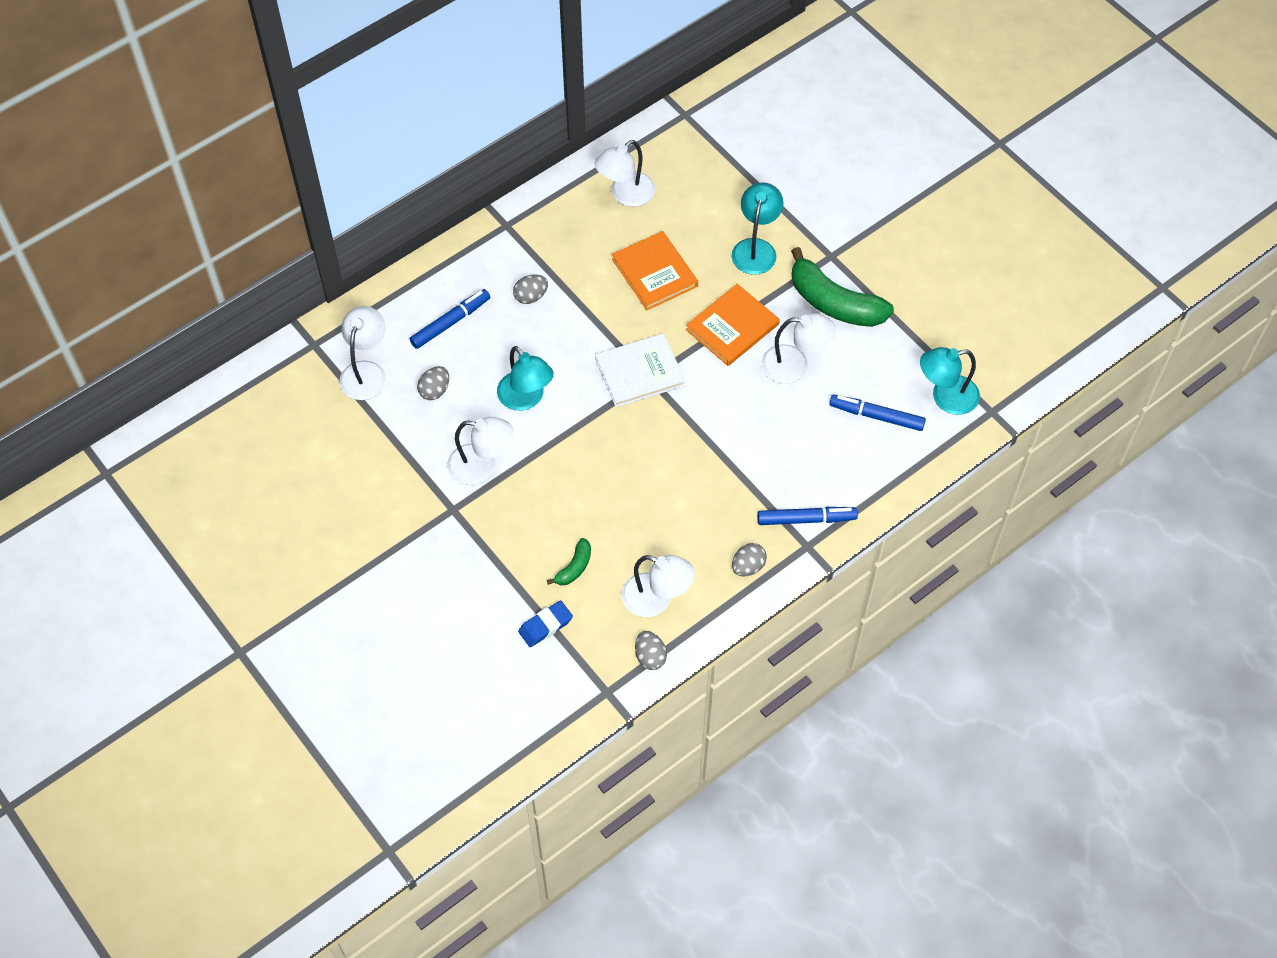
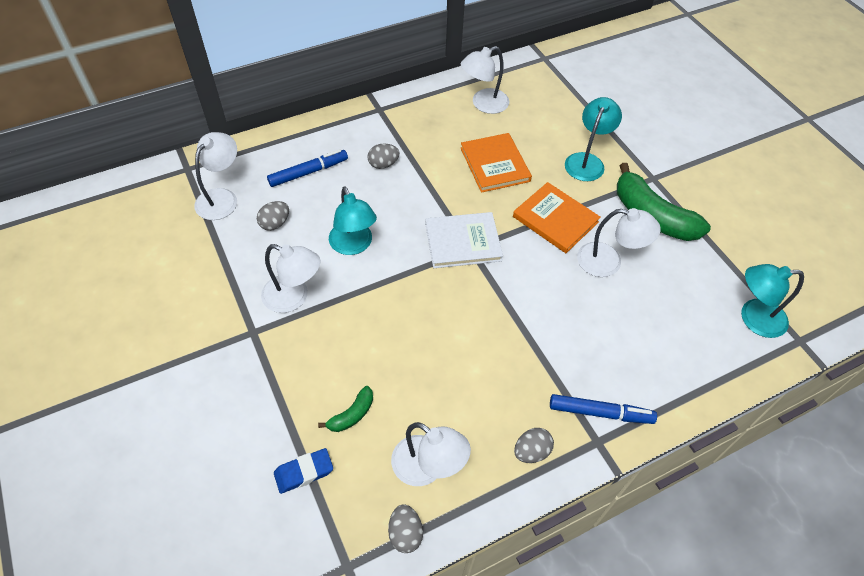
camera: 10 degrees right, 5 degrees down
orange book [686,284,780,366] -> orange book turned 75 degrees clockwise [513,182,601,253]
blue marker [829,395,926,431] -> none

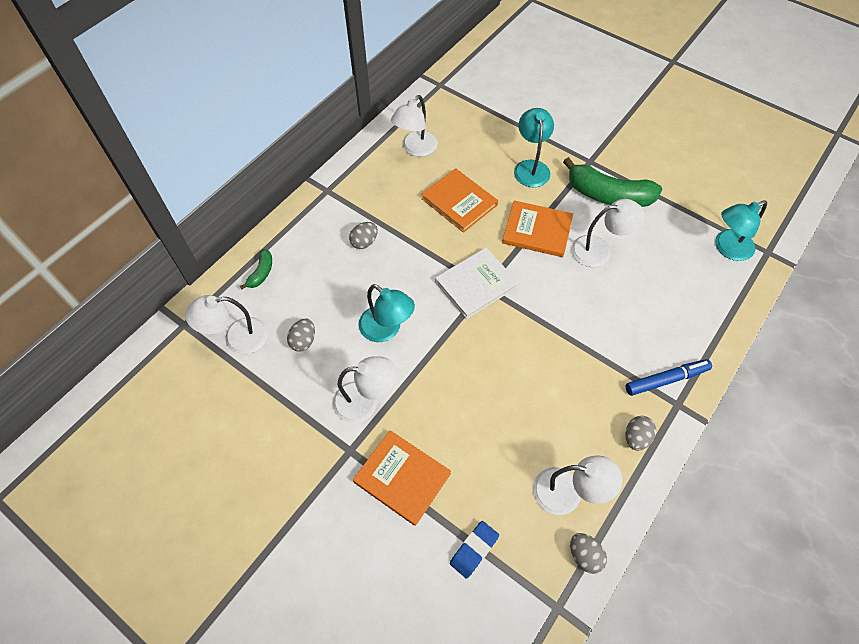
camera: 25 degrees left, 5 degrees up
white lamp [194,132,237,220] -> white lamp turned 105 degrees counterclockwise [185,295,268,355]
blue marker [267,149,348,187] -> none
green banana [318,386,373,432] -> green banana moved to [240,249,272,290]
none -> orange book [353,430,451,526]

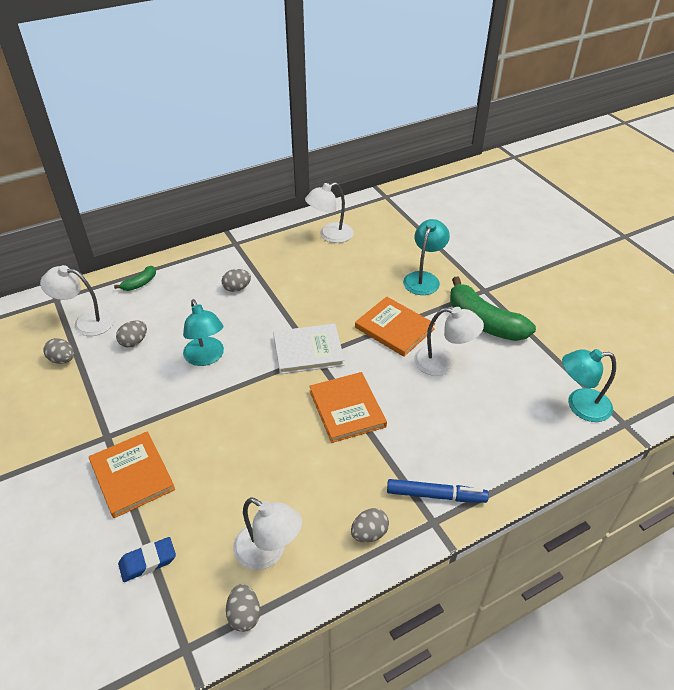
camera: 25 degrees right, 15 degrees down
white lamp [333,356,396,423] -> none
orange book [421,168,498,233] -> orange book moved to [309,372,387,443]
none -> grey egg [43,338,74,364]

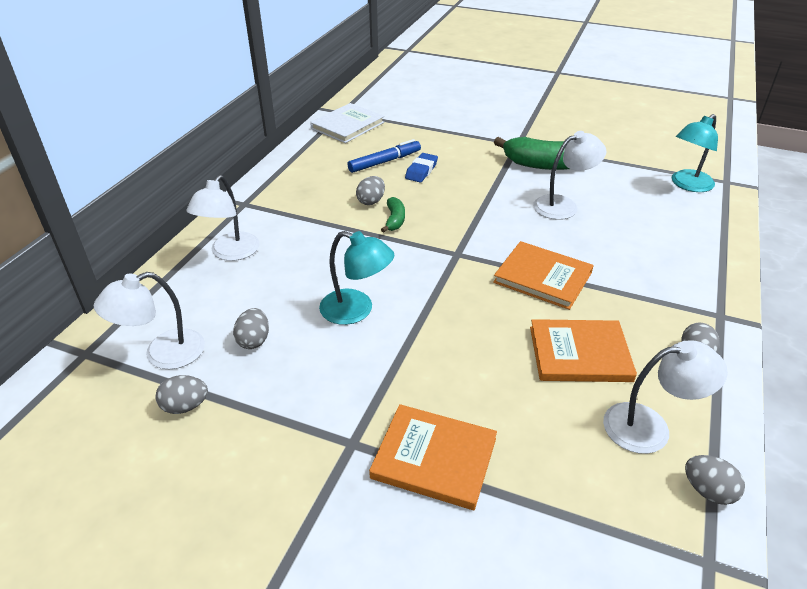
camera: 40 degrees left, 5 degrees down
green banana [114,266,156,291] -> green banana moved to [381,197,405,233]
blue eraser [118,537,176,582] -> blue eraser moved to [405,153,438,182]
grey egg [222,269,251,292] -> grey egg moved to [356,176,385,205]
white book [273,324,345,374] -> white book moved to [310,103,384,143]
white lamp [305,182,354,243] -> white lamp moved to [186,175,260,261]
orange book [355,297,435,357] -> orange book moved to [530,319,637,382]
blue marker [387,479,489,503] -> blue marker moved to [347,139,421,173]
turquoise lamp [403,219,450,295] -> none

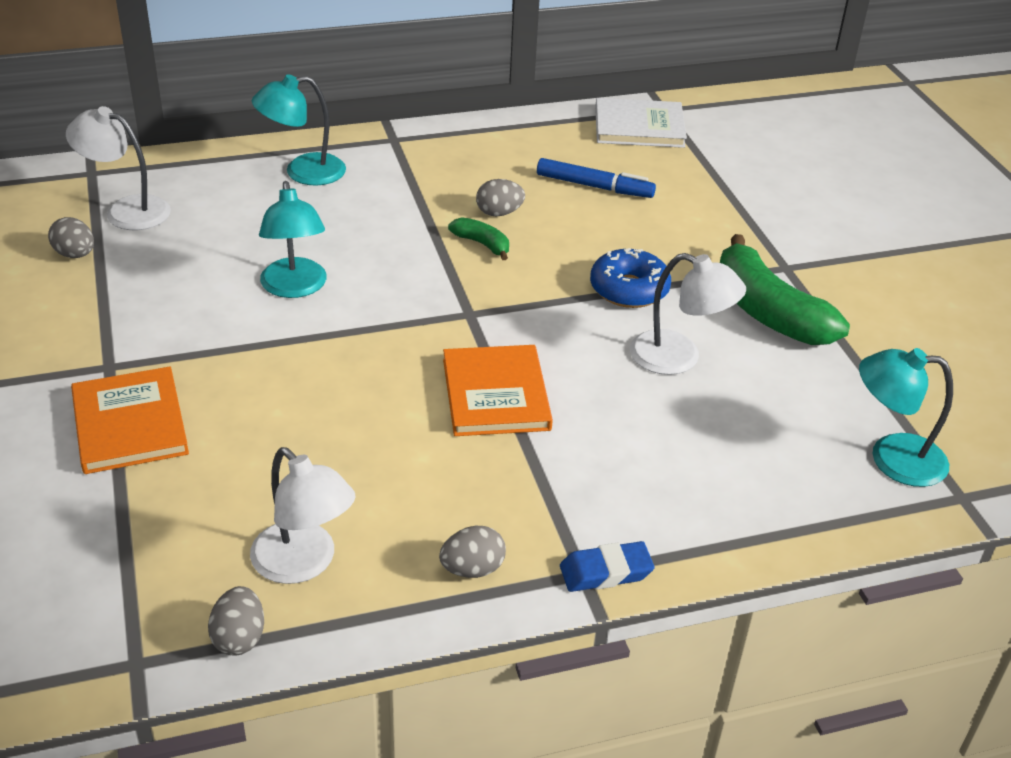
camera: 50 degrees right, 0 degrees up
white lamp [186,175,260,261] -> turquoise lamp [252,74,346,186]
grey egg [233,308,269,349] -> none
green banana [381,197,405,233] -> green banana turned 105 degrees counterclockwise [448,217,509,260]
blue eraser [405,153,438,182] -> blue eraser moved to [560,541,655,592]
orange book [530,319,637,382] -> none
none -> blue donut [590,248,671,308]

